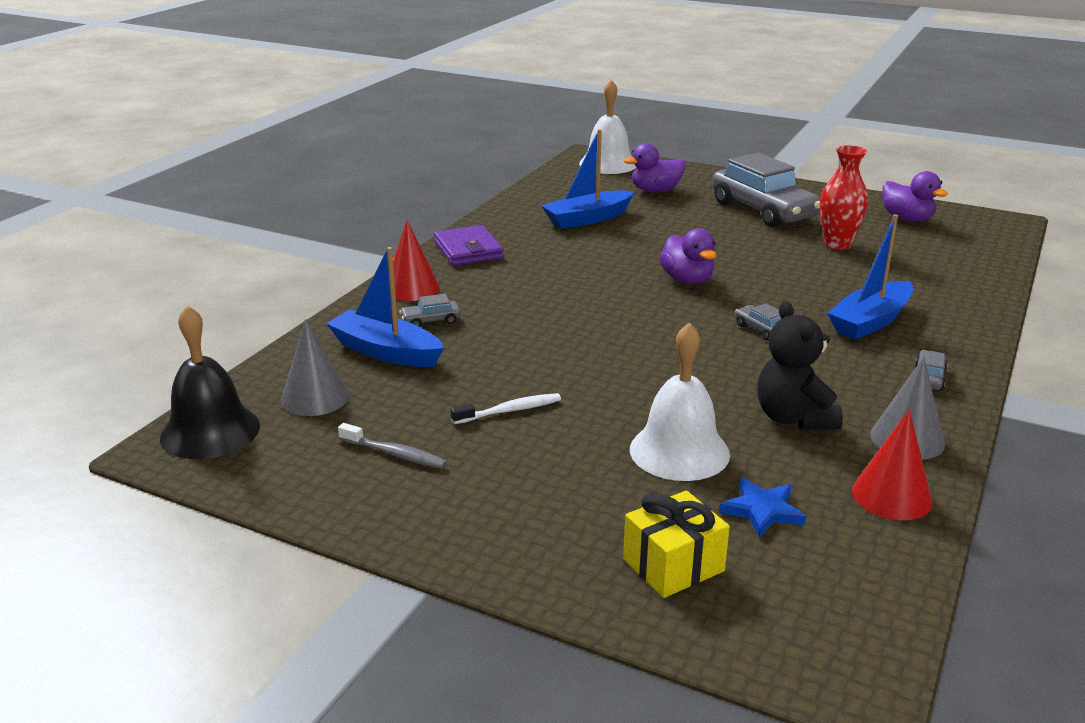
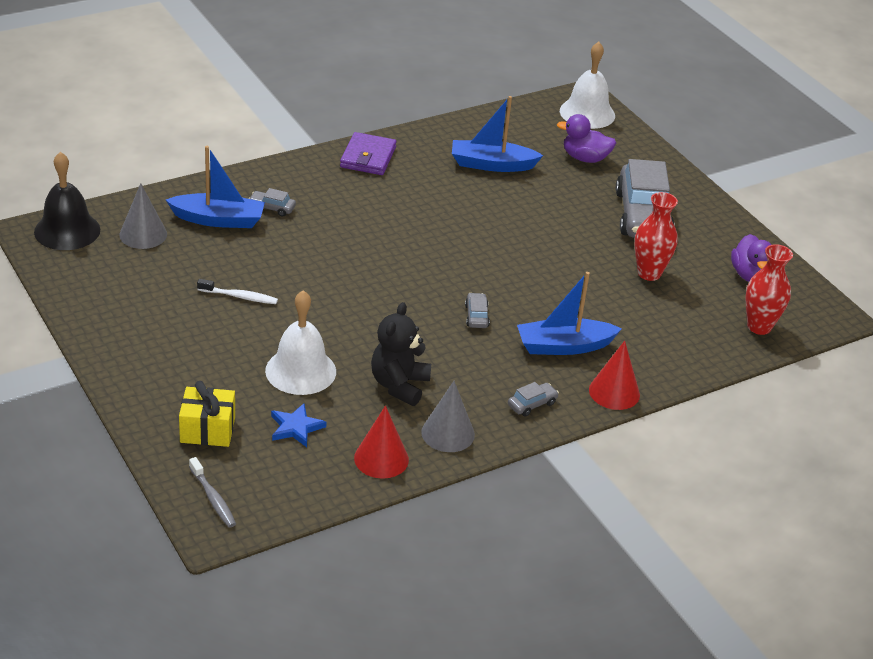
camera: 30 degrees right, 10 degrees up
blue boat [326,247,444,367] -> blue boat turned 120 degrees clockwise [166,146,265,228]
grey toothbrush [338,423,447,469] -> grey toothbrush moved to [189,457,236,528]
red cone [393,220,440,301] -> red cone moved to [589,341,640,410]
purple duck [659,228,716,284] -> none
none -> red vase [745,244,793,335]

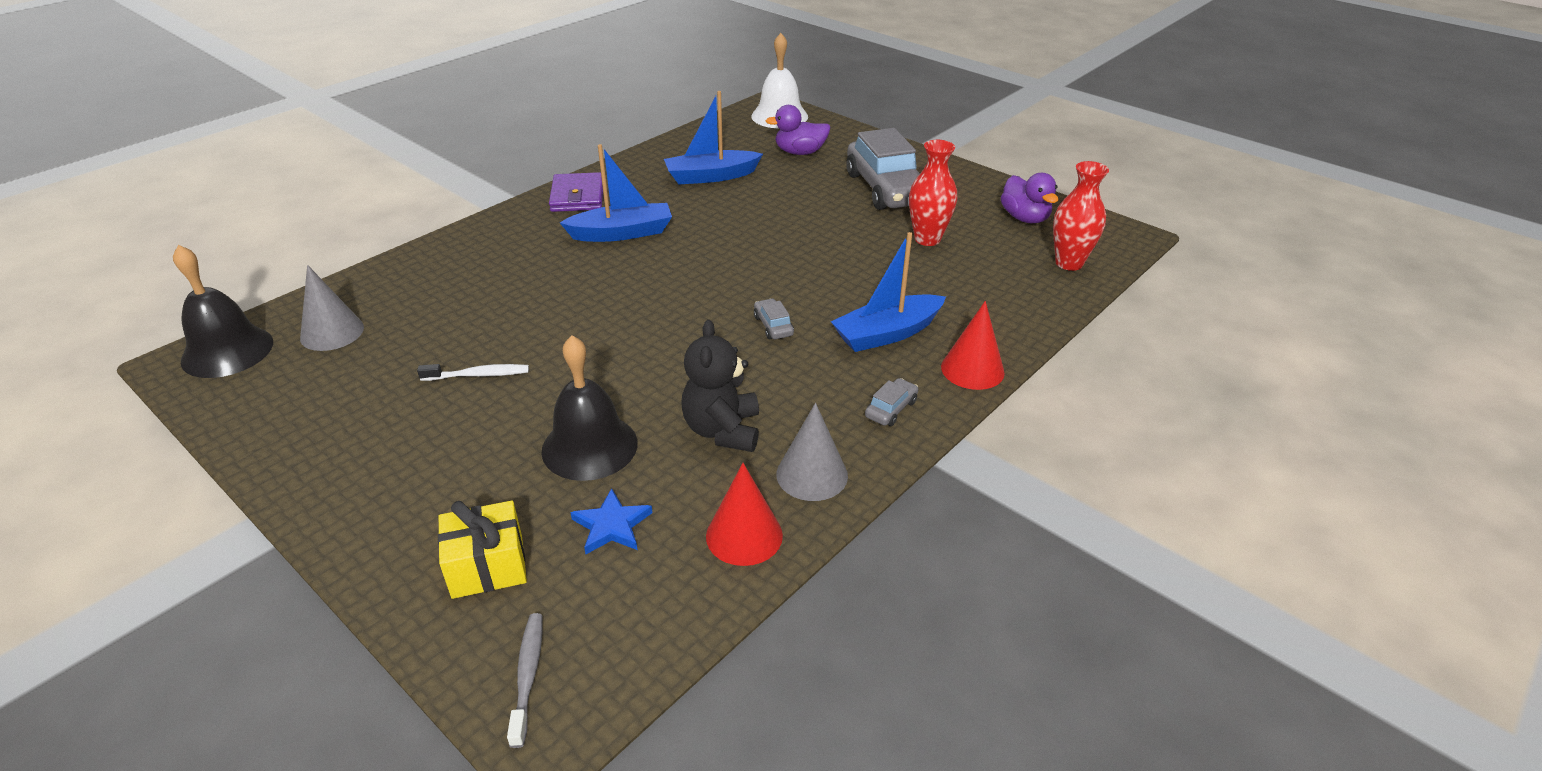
camera: 15 degrees left, 0 degrees up
blue boat [166,146,265,228] -> blue boat moved to [560,144,672,242]
grey toothbrush [189,457,236,528] -> grey toothbrush turned 135 degrees counterclockwise [507,613,543,748]
grey car [249,188,296,217] -> none
white bell [265,290,336,395] -> black bell [541,335,638,481]

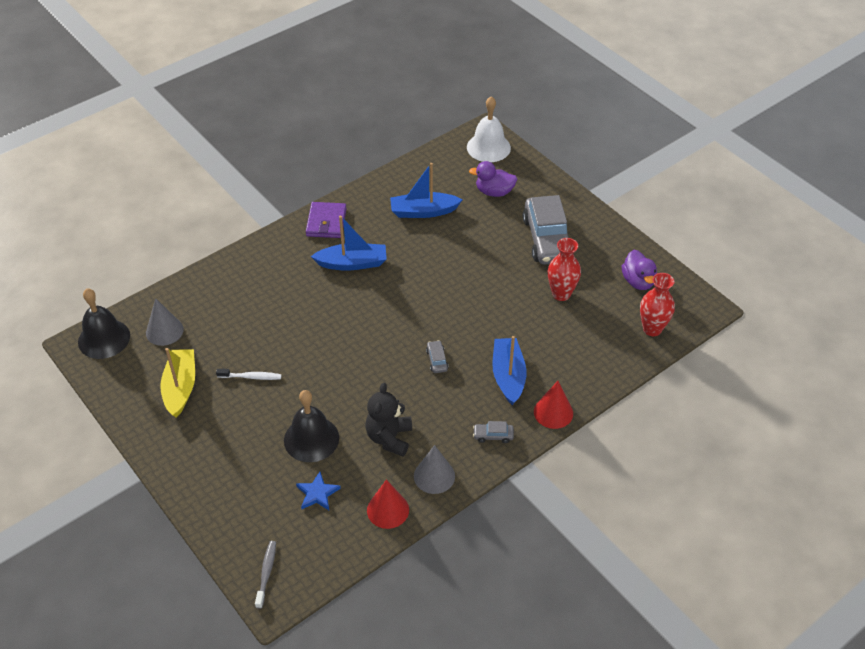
camera: 10 degrees right, 10 degrees up
yellow gift [438,501,527,599] -> none
blue boat [831,232,946,352] -> blue boat turned 105 degrees clockwise [492,336,526,405]
grey car [865,378,918,426] -> grey car turned 135 degrees counterclockwise [473,421,514,443]
none -> yellow boat [160,348,195,418]

